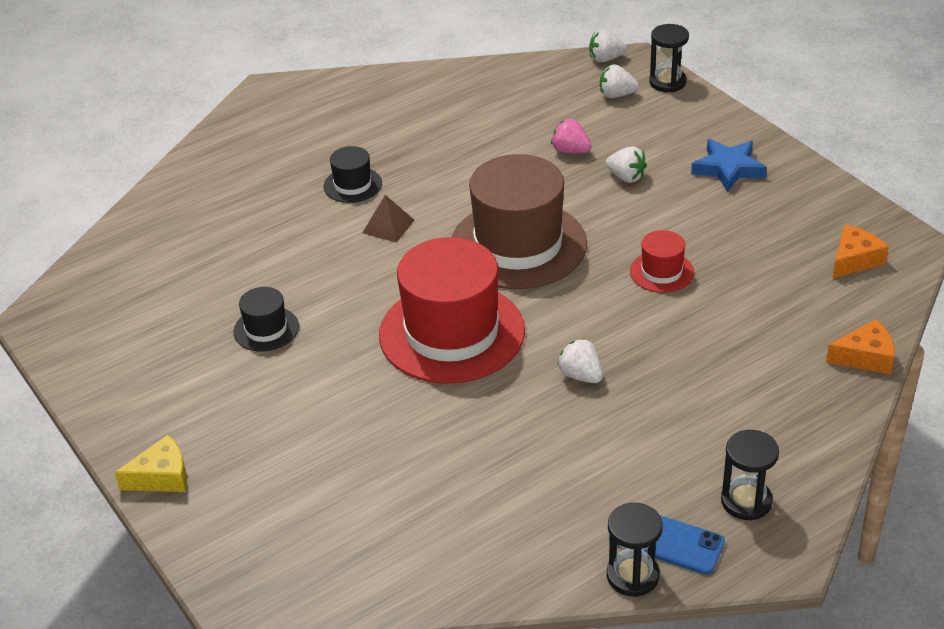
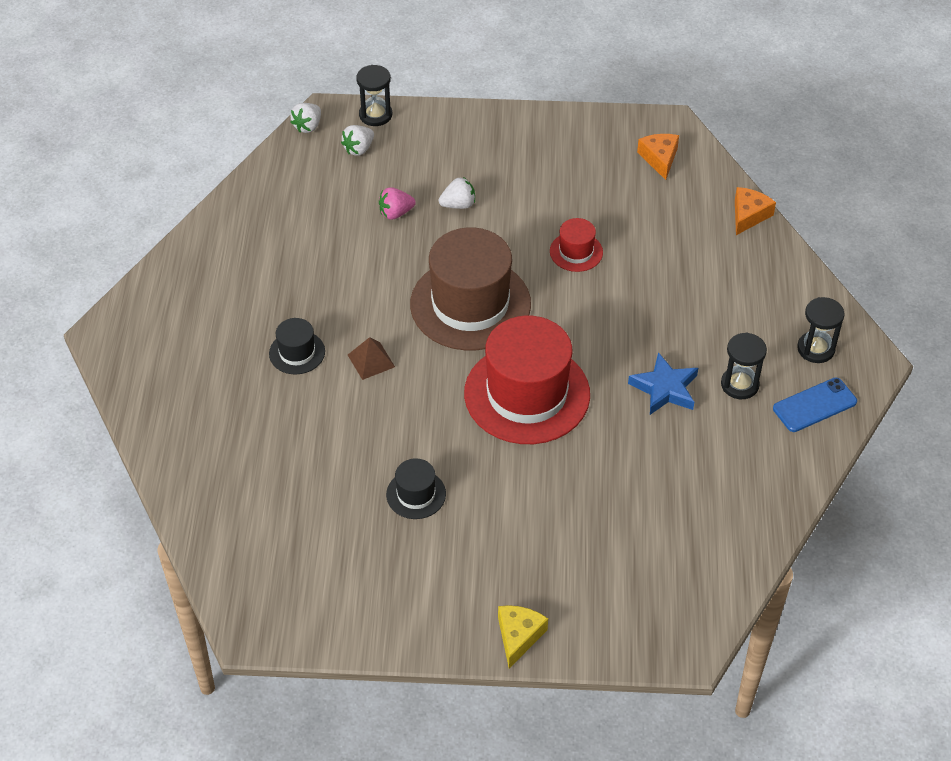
camera: 55 degrees left, 10 degrees up
white strawberry [557,338,603,383] -> none
black hourglass [607,503,663,597] -> black hourglass moved to [721,333,767,399]
blue star [691,139,767,192] -> blue star moved to [628,352,698,415]

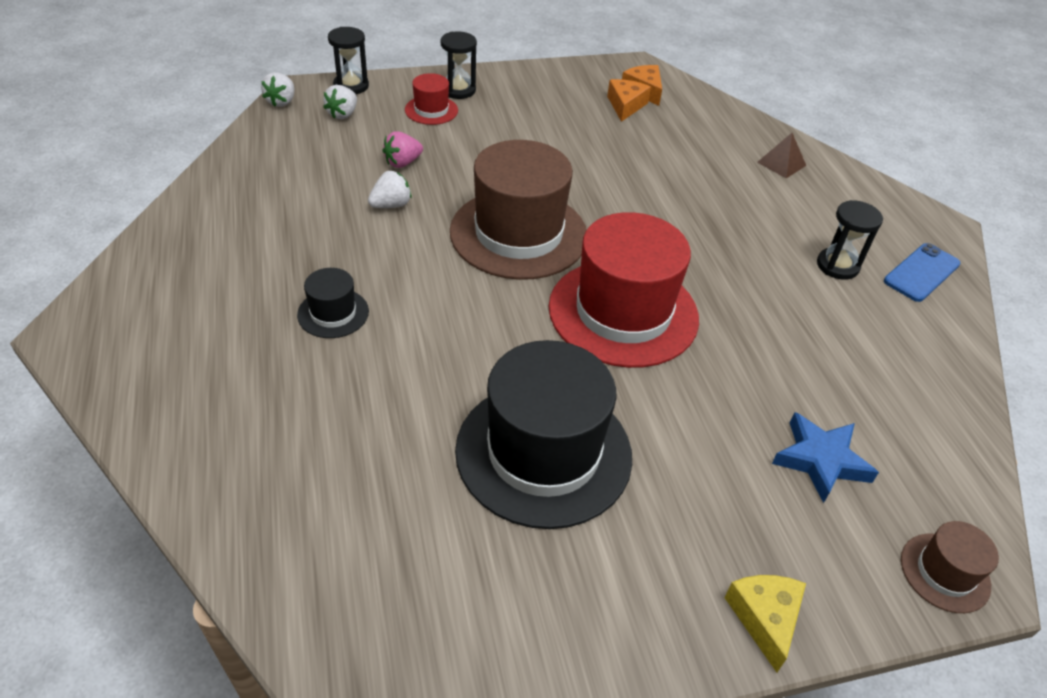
camera: 20 degrees left, 5 degrees down
brown pyramid [348,337,395,380] -> brown pyramid moved to [757,133,806,179]
black hat [386,458,446,519] -> black hat [455,340,632,529], size x2.21
white strawberry [439,177,475,209] -> white strawberry moved to [368,171,412,208]
red hat [550,218,603,272] -> red hat moved to [405,73,458,125]
blue star [628,352,698,415] -> blue star moved to [772,412,879,503]
orange cheese [735,187,776,235] -> orange cheese moved to [607,79,651,122]
black hourglass [797,297,844,363] -> black hourglass moved to [441,32,477,99]
none -> brown hat [901,521,999,613]

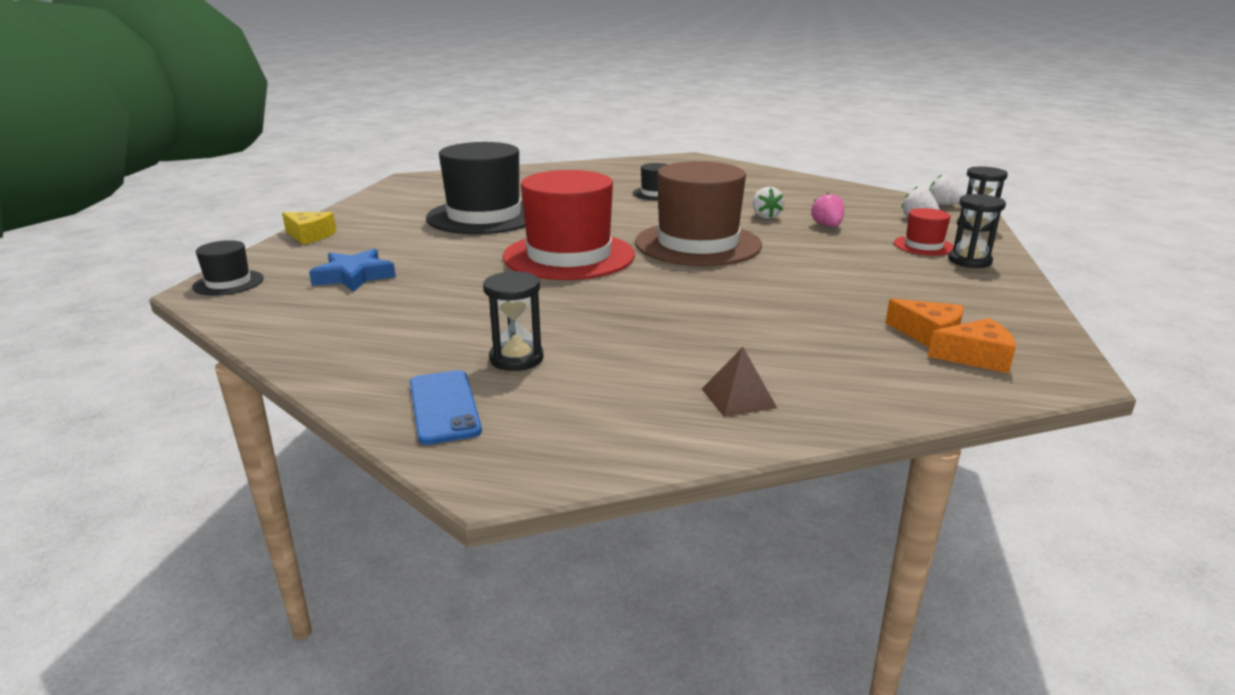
camera: 120 degrees right, 20 degrees down
brown hat [901,521,999,613] -> black hat [192,240,264,296]

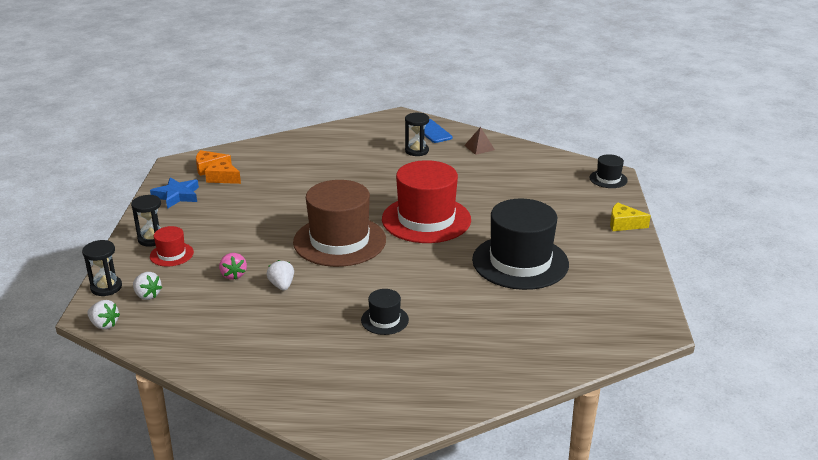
camera: 170 degrees right, 5 degrees up
blue star [309,248,396,292] -> blue star moved to [150,177,199,209]
brown pyramid [702,347,777,417] -> brown pyramid moved to [464,127,495,155]

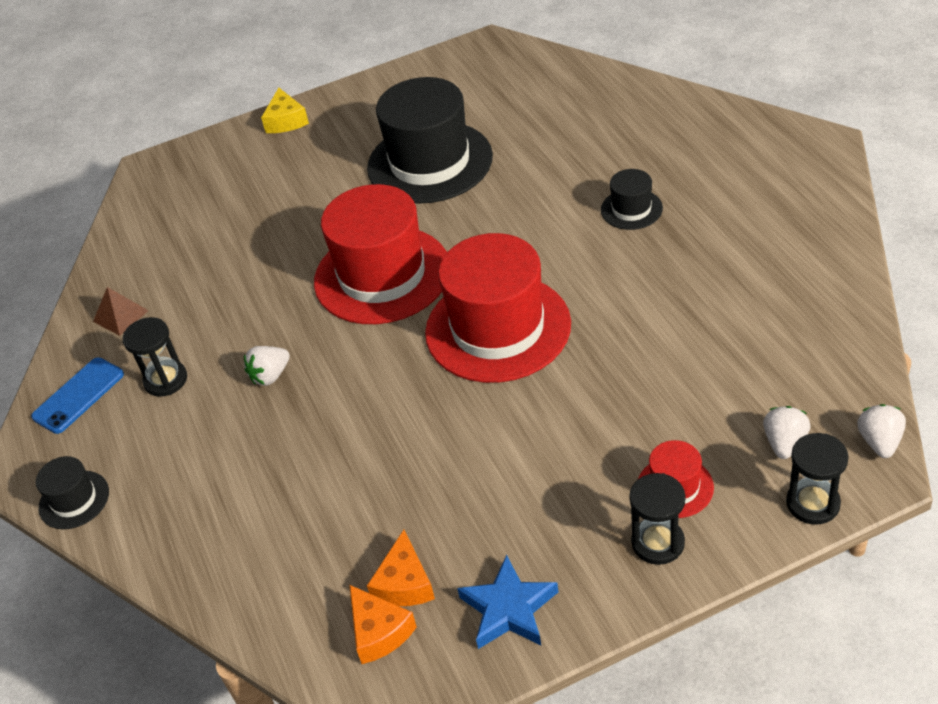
camera: 110 degrees left, 15 degrees up
pink strawberry [219,253,247,280] -> none
white strawberry [267,260,294,291] -> white strawberry moved to [244,346,290,386]
brown hat [293,180,386,267] -> red hat [425,233,571,383]
black hat [589,154,628,188] -> black hat moved to [36,456,109,529]

